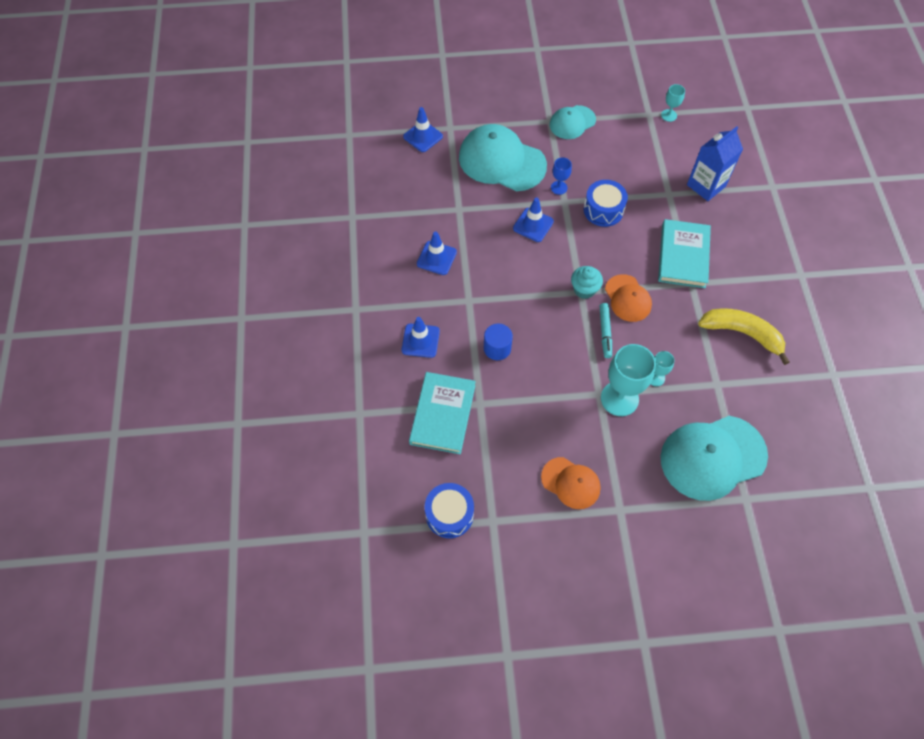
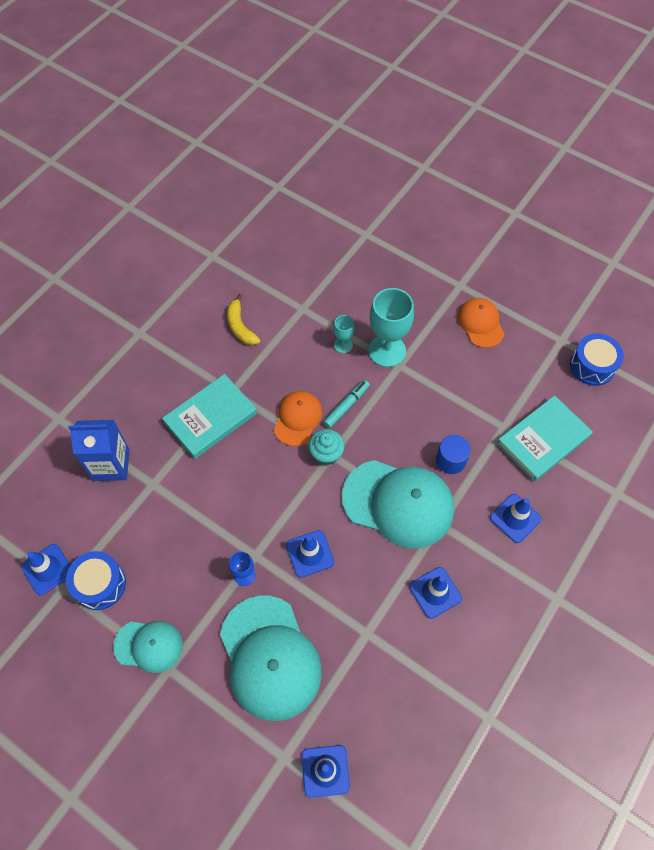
camera: 140 degrees left, 0 degrees up
blue drum [584,180,628,227] -> blue drum moved to [66,551,126,610]
turquoise goblet [661,84,685,122] -> blue traffic cone [21,544,71,595]
turquoise cap [661,416,768,501] -> turquoise cap moved to [342,460,454,549]
yellow banana [698,308,790,365] -> yellow banana [227,294,260,345], size x0.65

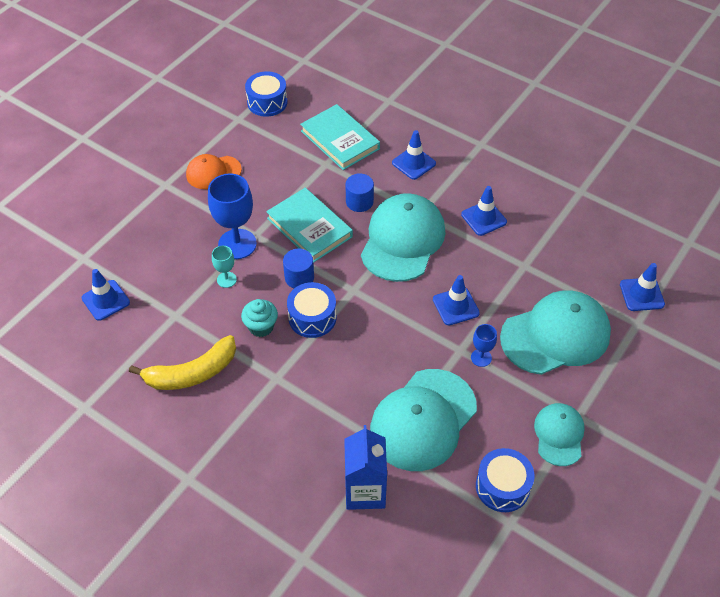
camera: 90 degrees left, 10 degrees down
blue traffic cone [21,544,71,595] -> blue traffic cone moved to [82,269,130,321]
turquoise book [162,374,257,459] -> turquoise book moved to [266,188,353,263]
yellow banana [227,294,260,345] -> yellow banana [129,335,236,390], size x1.53
orange cap [274,391,322,446] -> blue drum [287,282,336,338]
turquoise cupcake [309,429,345,465] -> turquoise cupcake moved to [241,299,278,337]
turquoise marker [323,380,370,428] -> blue cylinder [283,249,314,288]
turquoise goblet [369,288,414,367] -> blue goblet [208,173,257,259]
none -> turquoise cap [370,369,477,471]

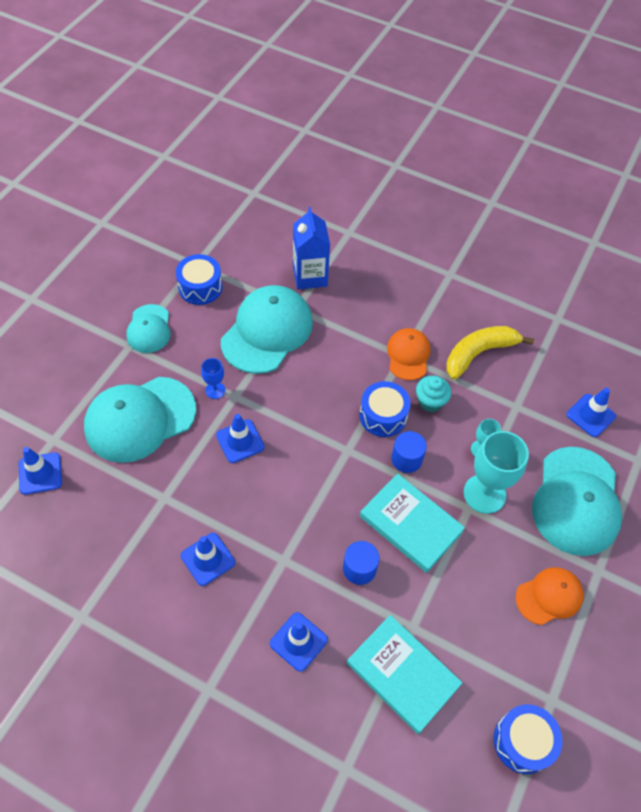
camera: 170 degrees right, 5 degrees up
blue goblet [208,173,257,259] -> turquoise goblet [463,431,529,514]
turquoise cap [361,193,446,282] -> turquoise cap moved to [532,447,622,556]
none -> orange cap [387,328,430,380]

